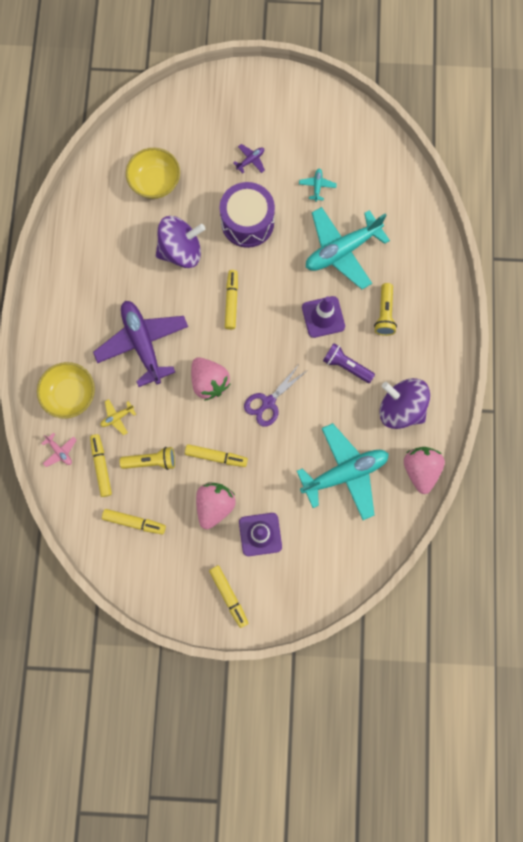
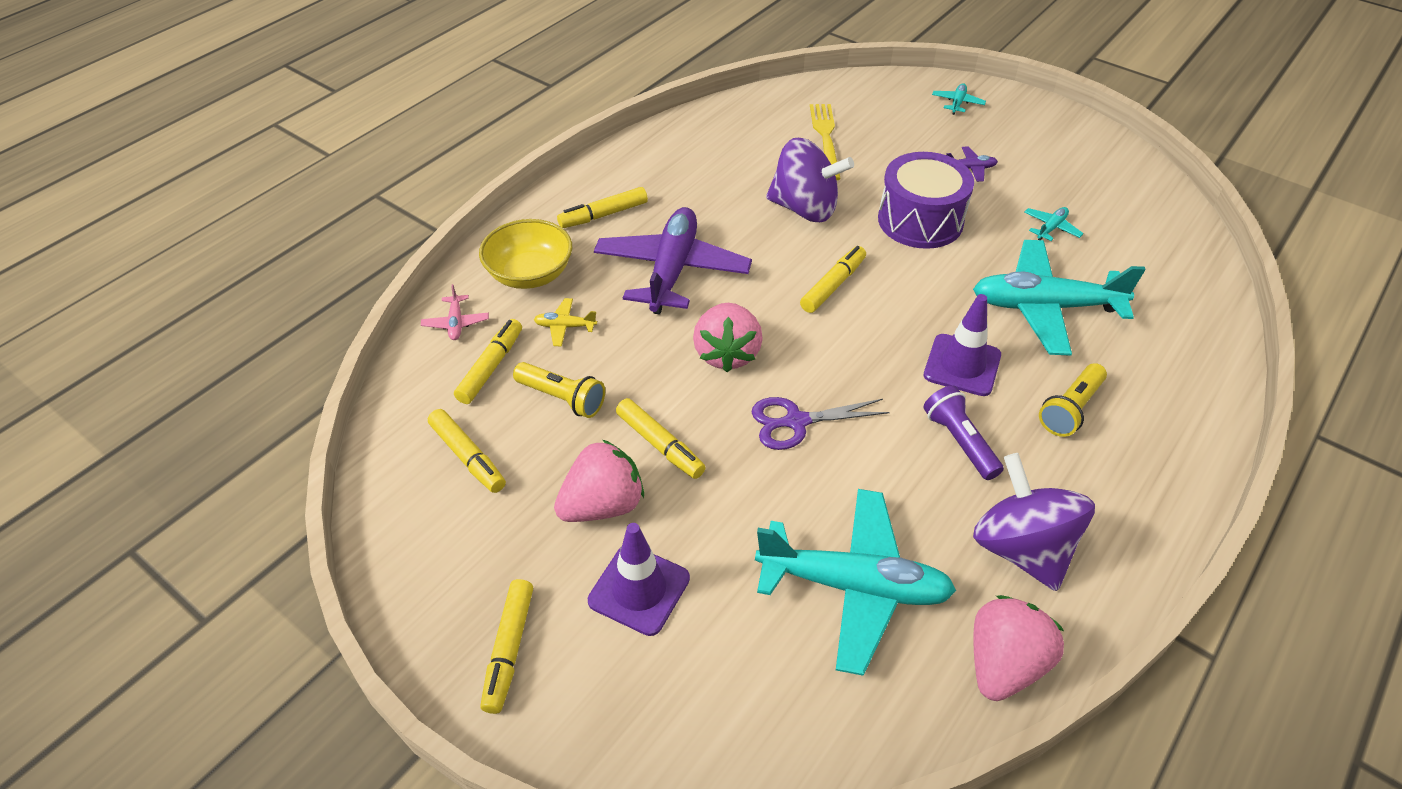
camera: 35 degrees right, 30 degrees down
yellow bowl [126,148,180,199] -> yellow fork [810,104,841,181]
none -> yellow marker [557,187,648,228]
none -> turquoise plane [932,83,986,115]

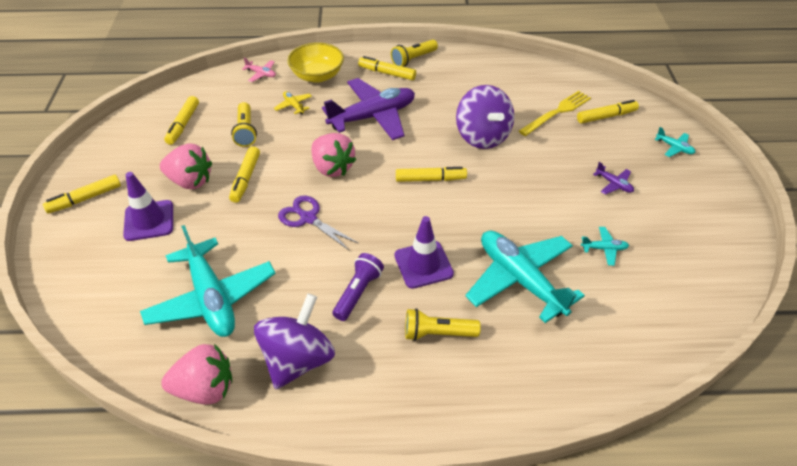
camera: 50 degrees right, 0 degrees up
pink plane [421,284,489,340] -> pink plane turned 105 degrees counterclockwise [242,58,276,82]
yellow marker [454,319,522,404] -> yellow marker moved to [577,100,639,123]
pink strawberry [693,303,763,372] -> pink strawberry turned 90 degrees counterclockwise [311,133,356,177]
purple drum [878,152,974,249] -> none
turquoise plane [932,83,986,115] -> turquoise plane turned 60 degrees clockwise [654,127,695,157]
none -> yellow flashlight [391,39,438,67]

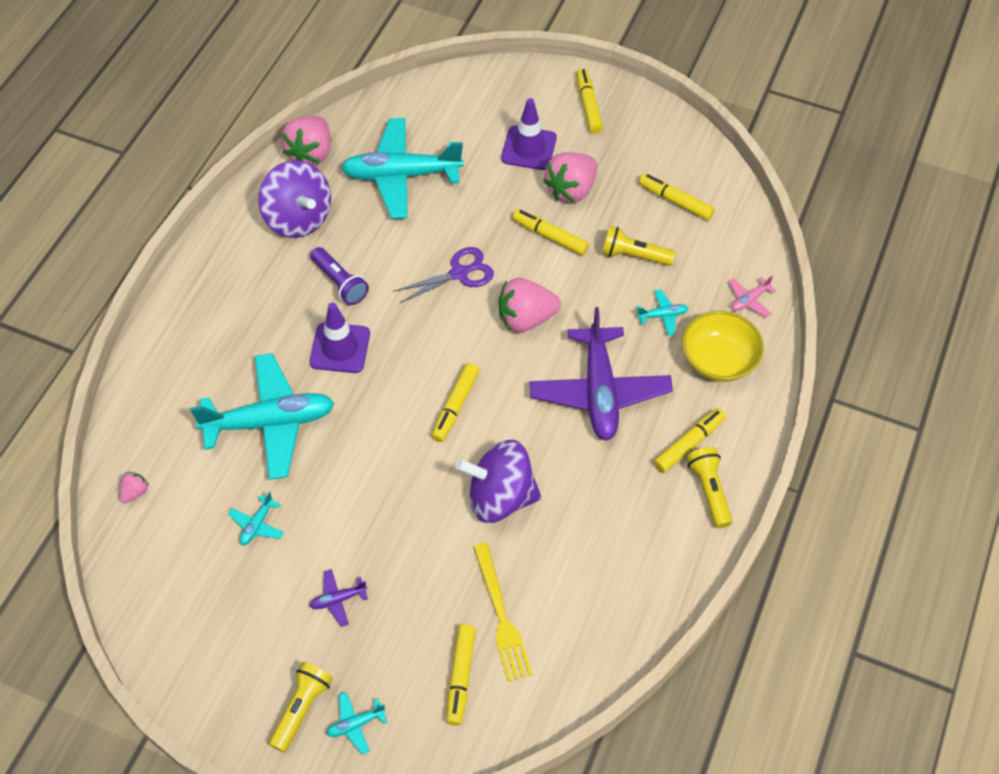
camera: 115 degrees right, 10 degrees up
yellow plane [274,91,312,115] -> turquoise plane [637,289,688,336]
yellow flashlight [405,308,481,341] -> yellow flashlight moved to [269,662,333,753]
none -> pink strawberry [119,472,149,504]

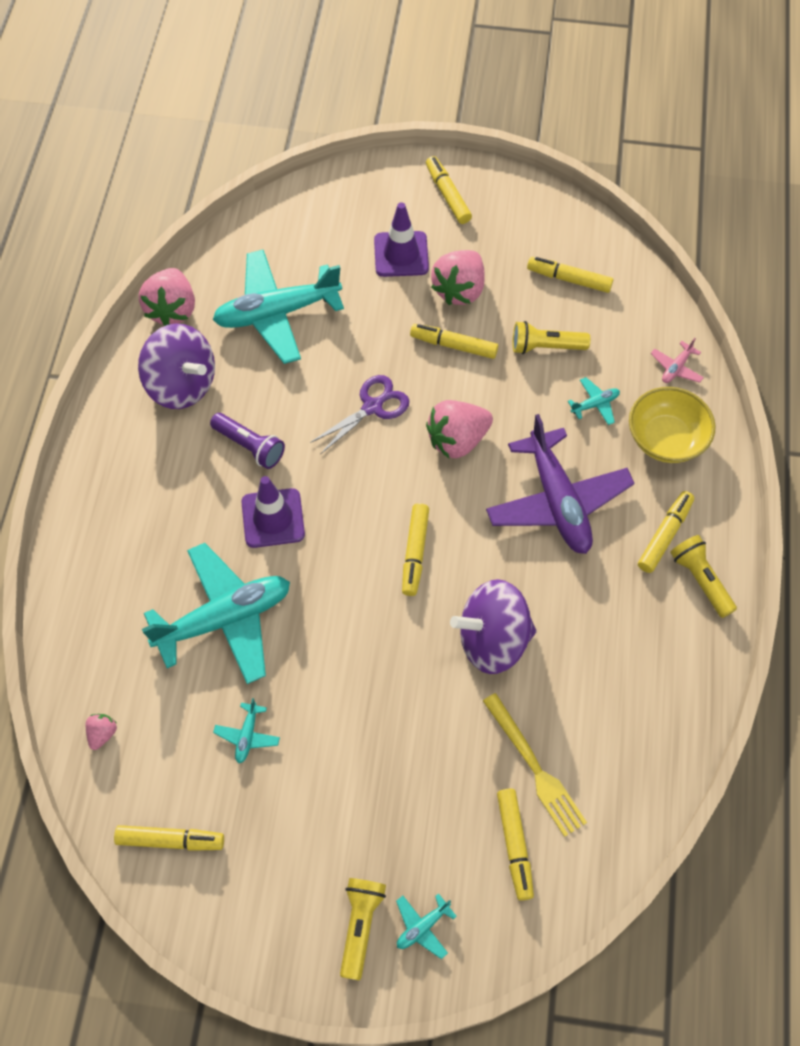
camera: 15 degrees left, 5 degrees up
purple plane [309,569,368,627] -> none
none -> yellow marker [114,825,224,851]

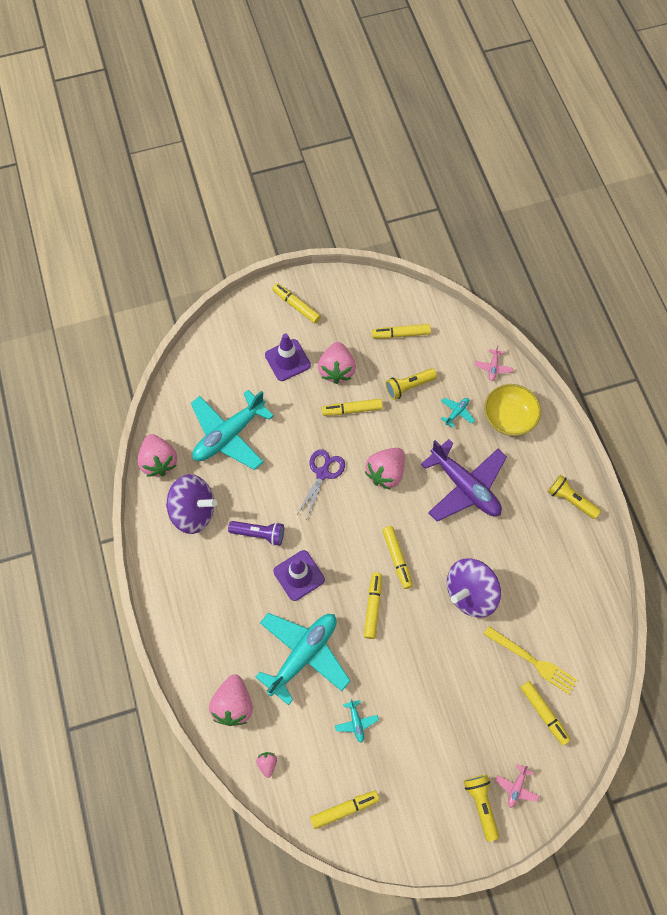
camera: 25 degrees left, 5 degrees up
turquoise plane [396,893,457,959] -> pink plane [495,764,539,808]
yellow marker [638,491,694,573] -> yellow marker moved to [364,572,382,639]
none -> pink strawberry [209,674,253,726]

